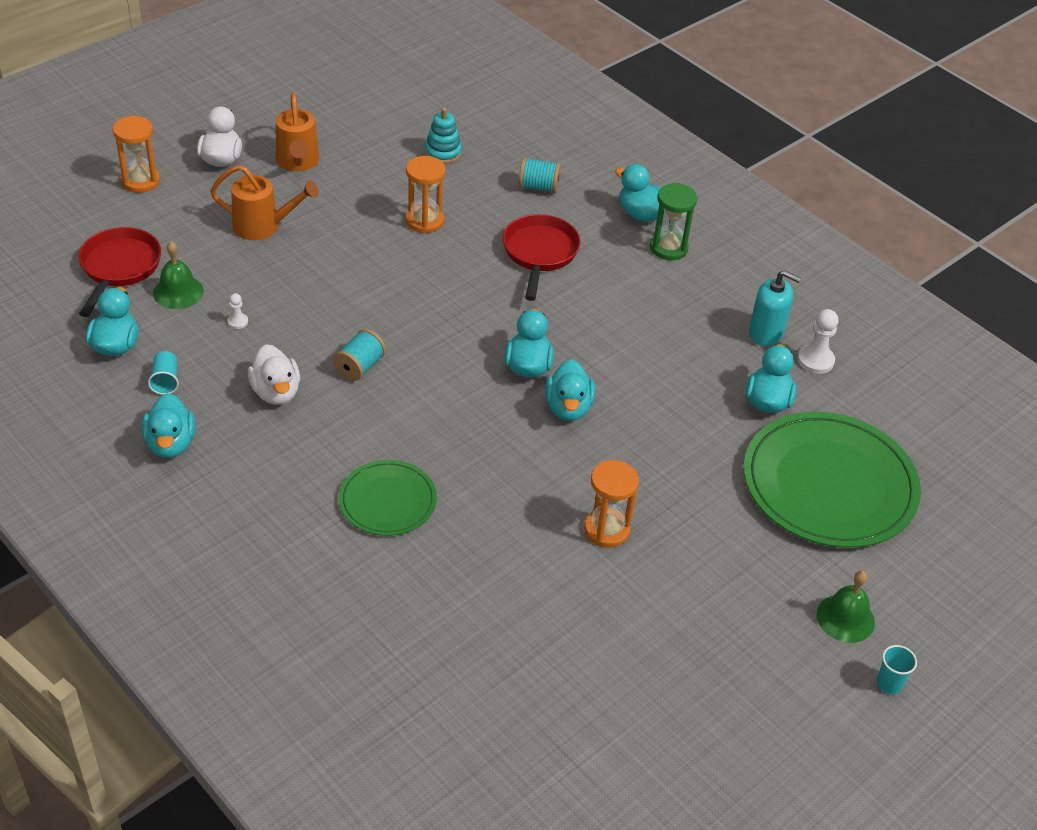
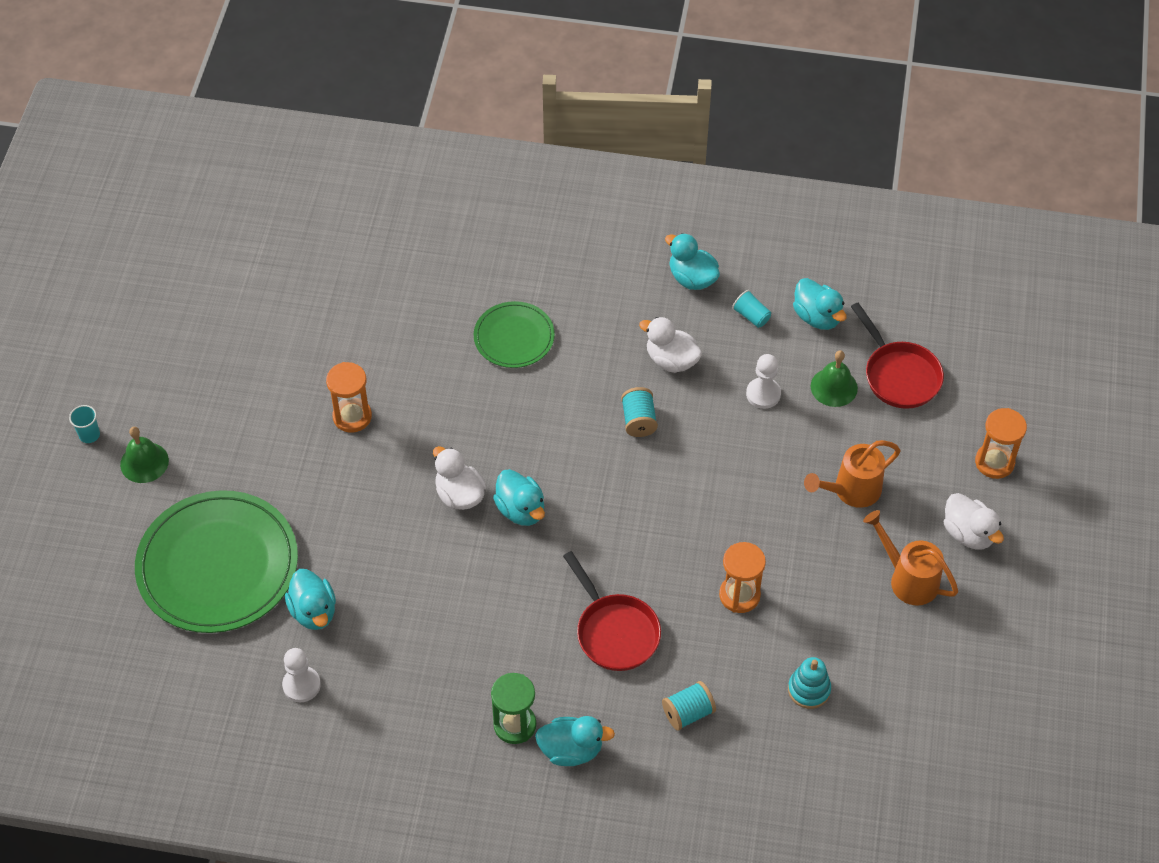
camera: 145 degrees right, 10 degrees up
white pawn [228,293,248,329] -> white pawn [746,354,781,409], size x1.82
turquoise duck [545,359,595,421] -> white duck [433,446,486,510]
turquoise soap dispenser [749,270,801,346] -> none

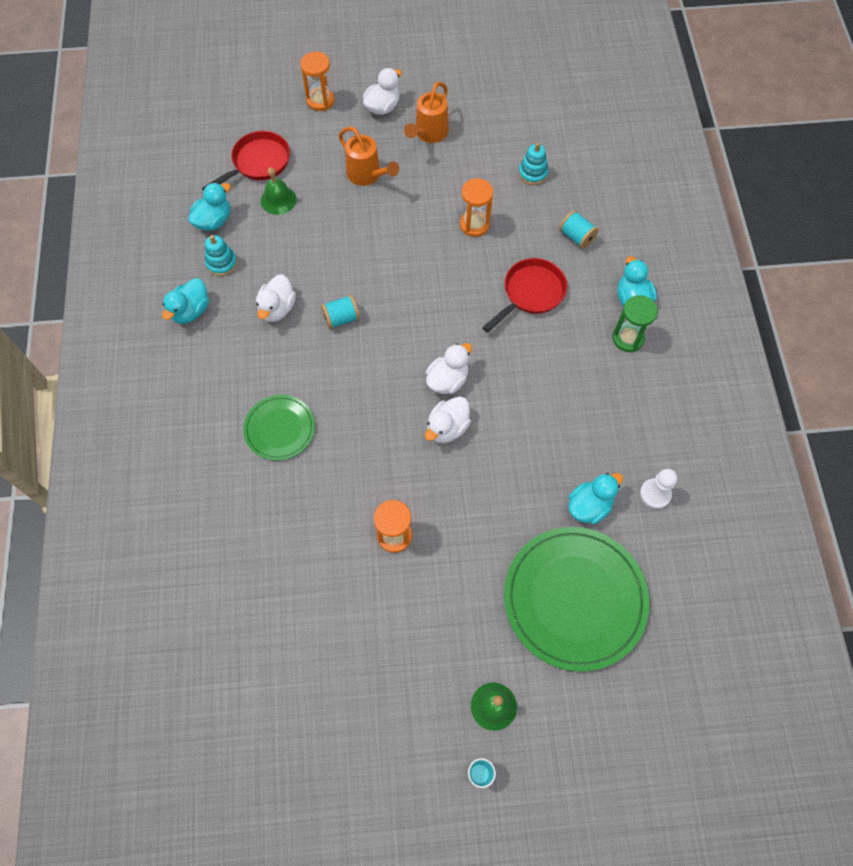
camera: 105 degrees left, 10 degrees up
turquoise duck [493,469,545,526] -> white duck [426,343,472,394]
turquoise cup [732,290,771,328] -> turquoise stacking toy [205,235,237,276]
white pawn [746,354,781,409] -> none

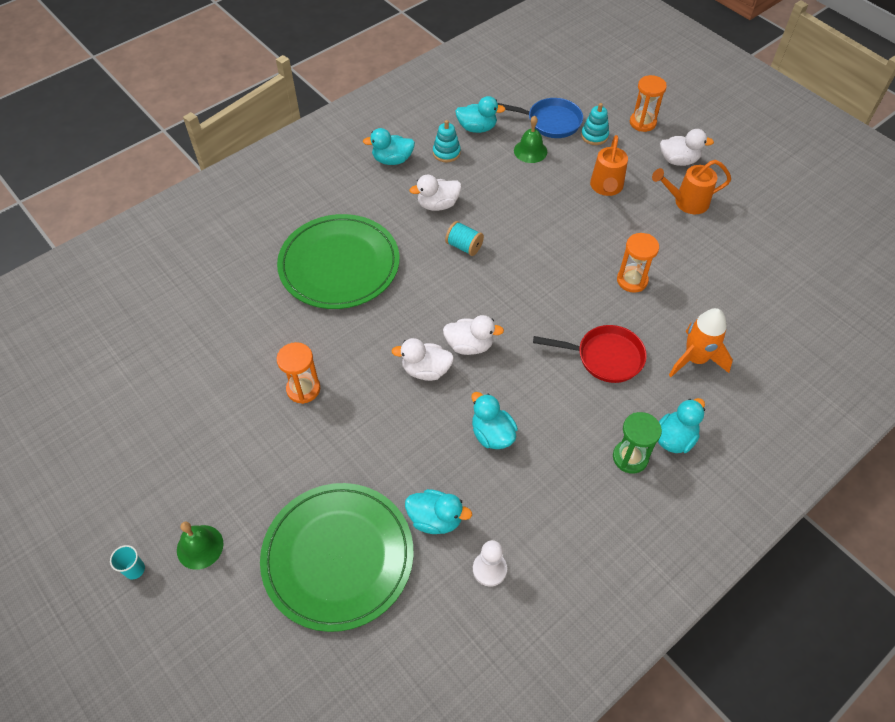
camera: 55 degrees right, 10 degrees down
red pan [202,131,290,191] -> blue pan [498,98,583,138]
green plate [243,395,315,460] -> green plate [277,214,400,309], size x1.86
turquoise stacking toy [518,142,548,185] -> turquoise stacking toy moved to [581,103,609,145]
turquoise spool [559,210,599,249] -> orange rocket [669,308,733,377]
none -> turquoise duck [471,392,518,449]

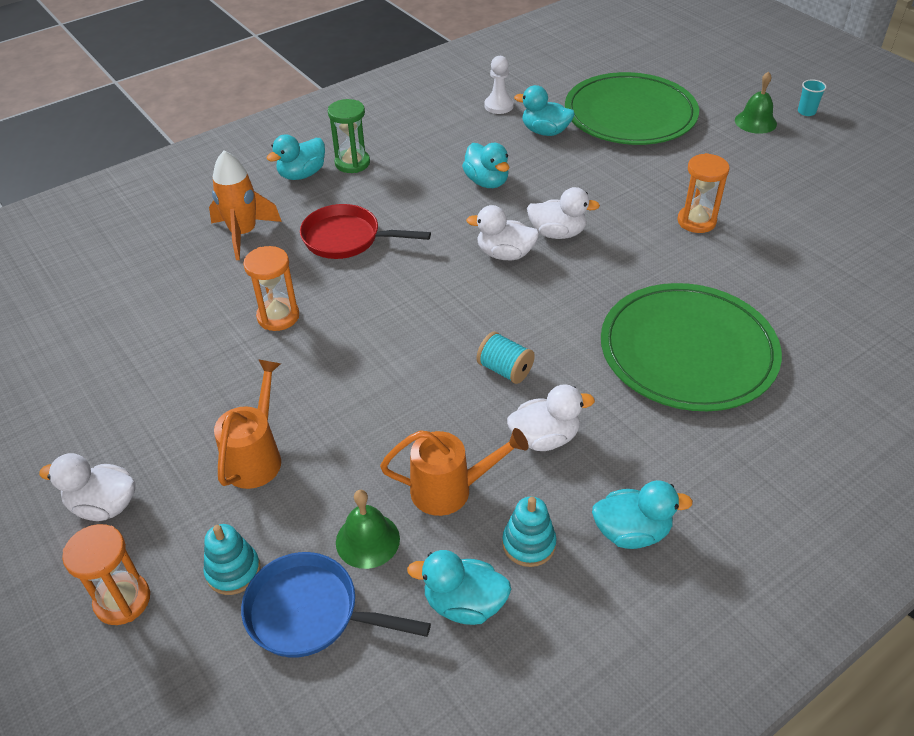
camera: 175 degrees left, 10 degrees down
orange watering can [652,160,731,214] -> orange watering can moved to [380,428,528,516]

